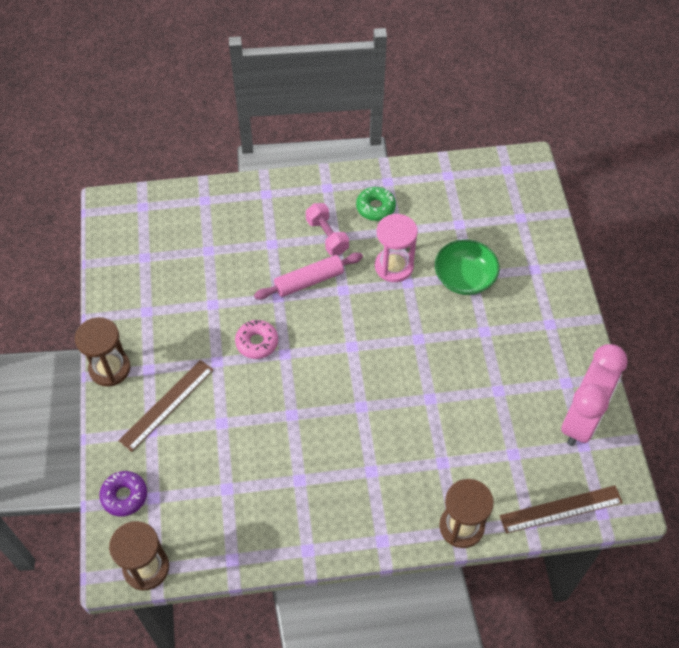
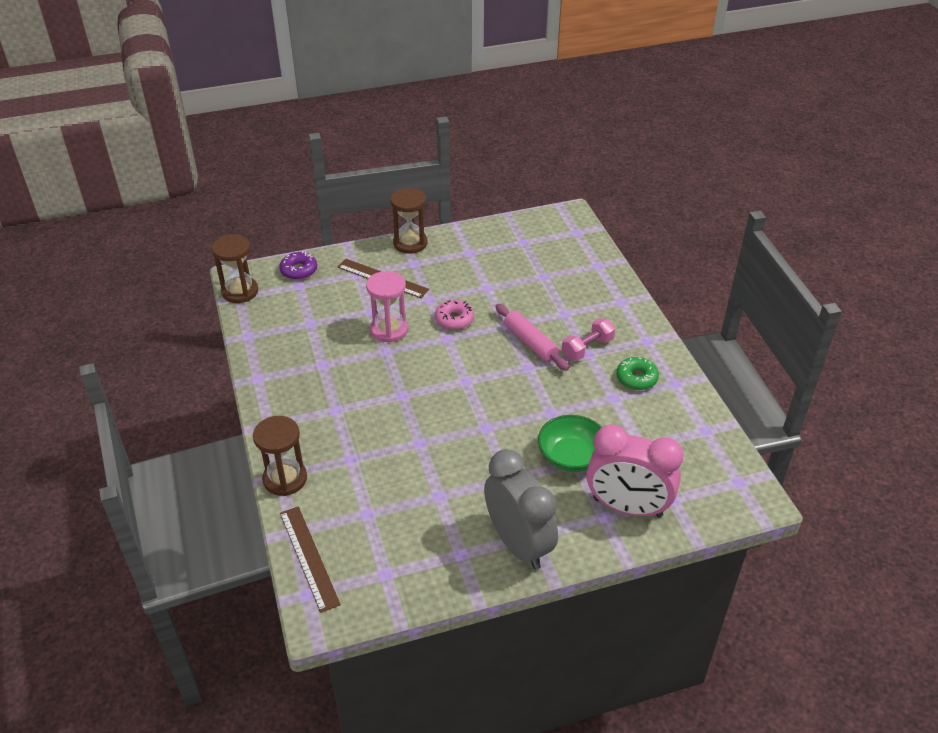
camera: 80 degrees right, 15 degrees down
pink hourglass [375,214,418,282] -> pink hourglass moved to [366,271,408,343]
pink clock [561,344,627,446] -> pink clock moved to [586,424,683,517]
none -> grey clock [484,449,558,570]

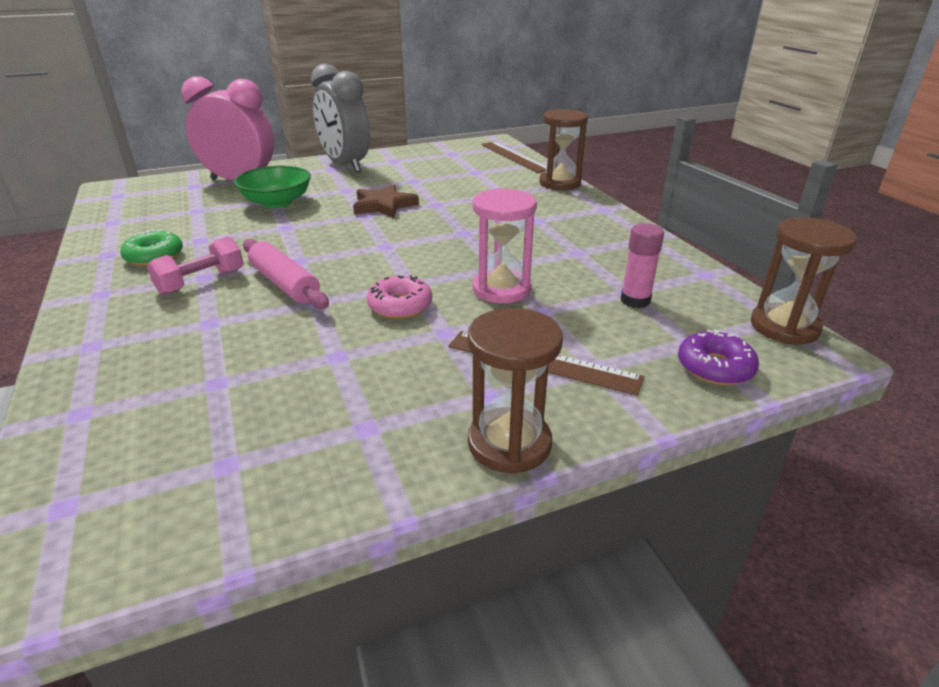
camera: 175 degrees right, 10 degrees down
none -> brown star [353,184,419,218]
none -> pink glue stick [621,223,664,308]

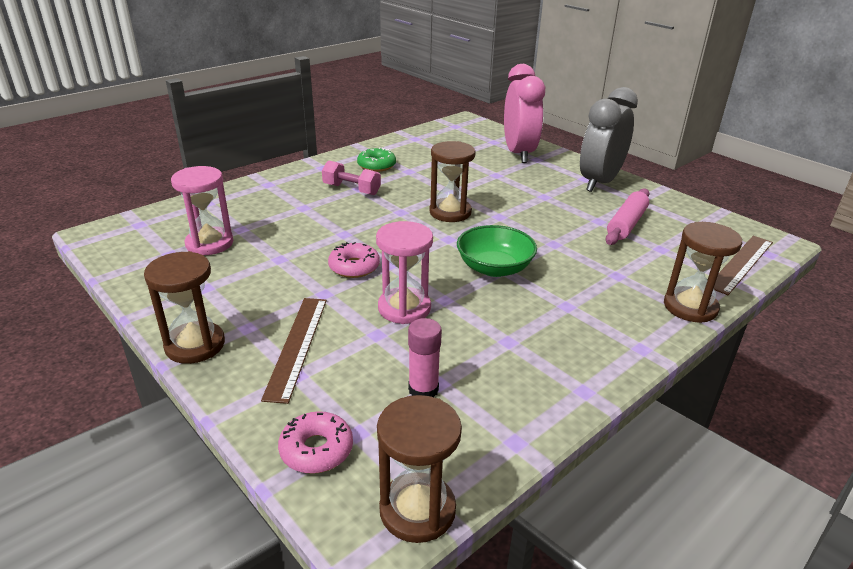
camera: 70 degrees right, 0 degrees up
green bowl [234,166,311,208] -> green bowl moved to [457,225,537,277]
pink rolling pin [243,239,329,309] -> pink rolling pin moved to [605,188,649,245]
brown star [353,184,419,218] -> none
purple donut [678,329,759,385] -> pink donut [278,411,353,474]
none -> pink hourglass [171,166,233,255]
none -> brown hourglass [430,141,476,222]

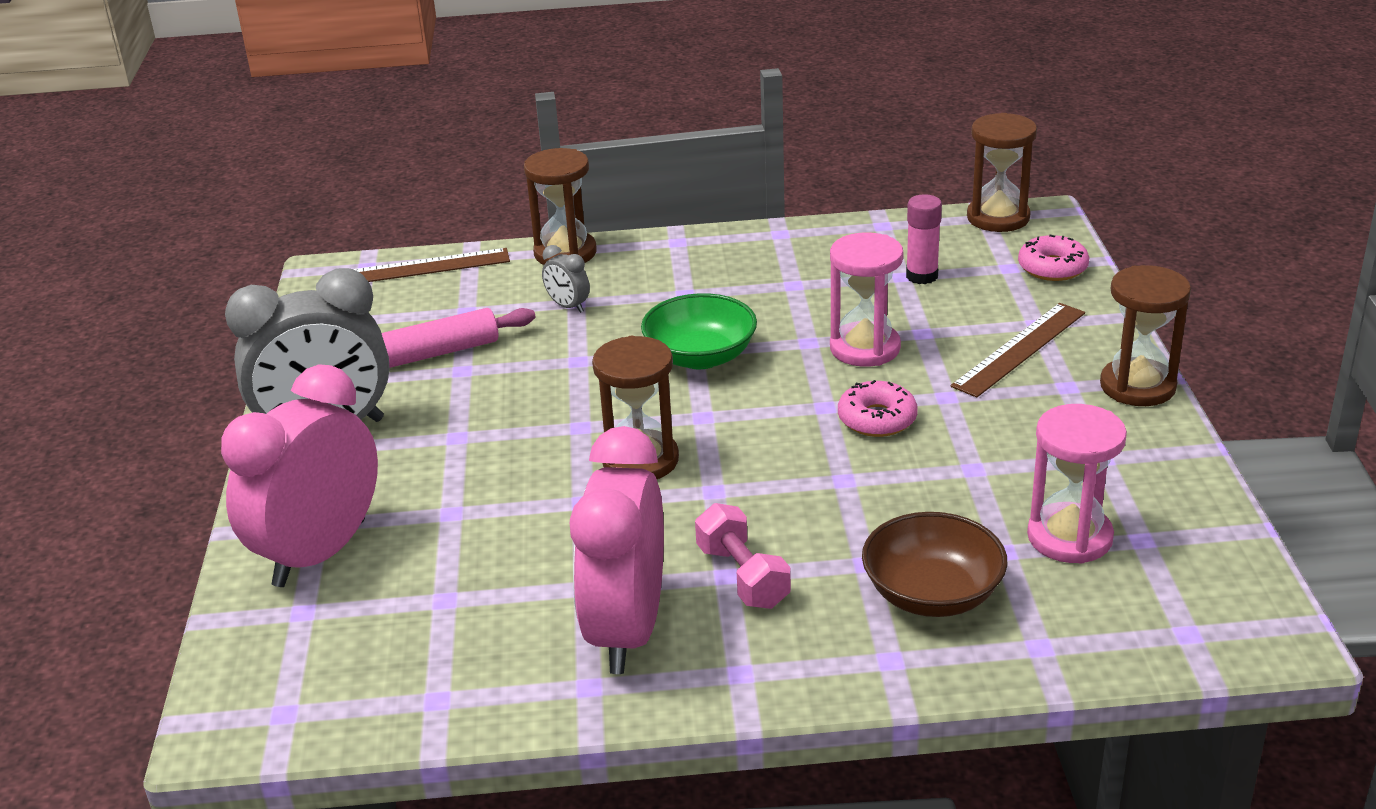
camera: 140 degrees left, 0 degrees up
green donut [357,147,396,172] -> pink clock [570,426,664,674]
none -> grey clock [542,245,590,313]
none -> brown bowl [862,512,1008,617]

